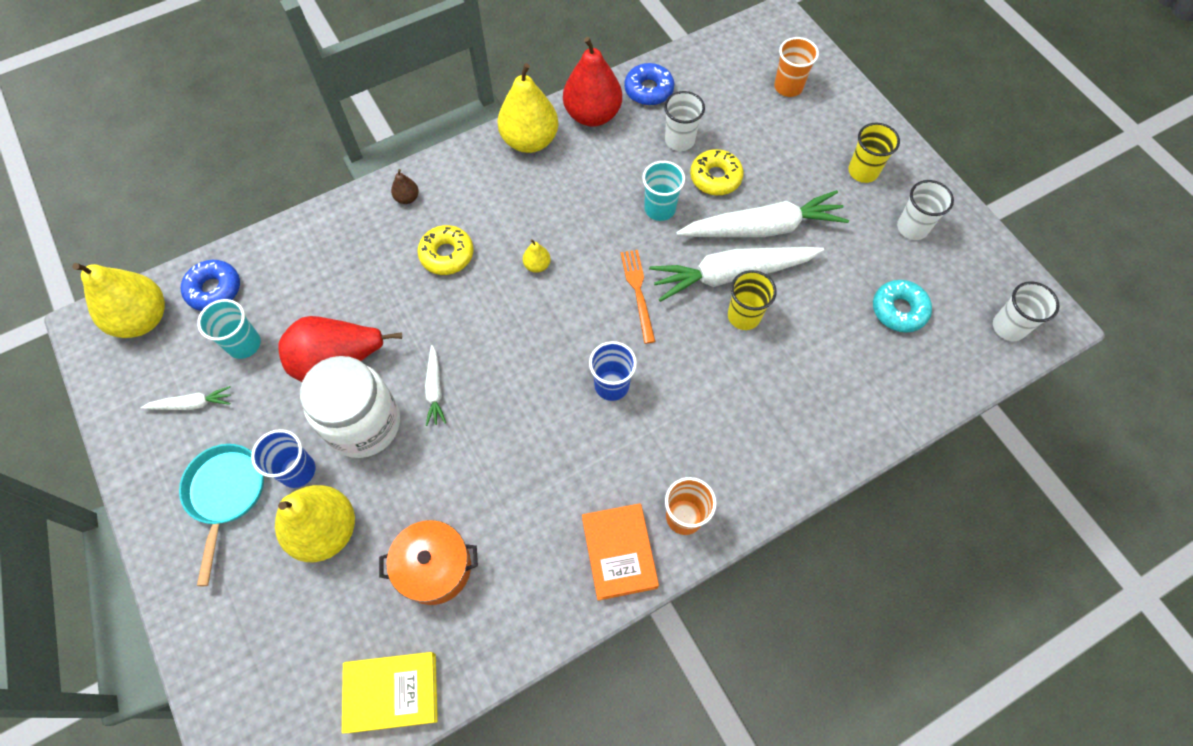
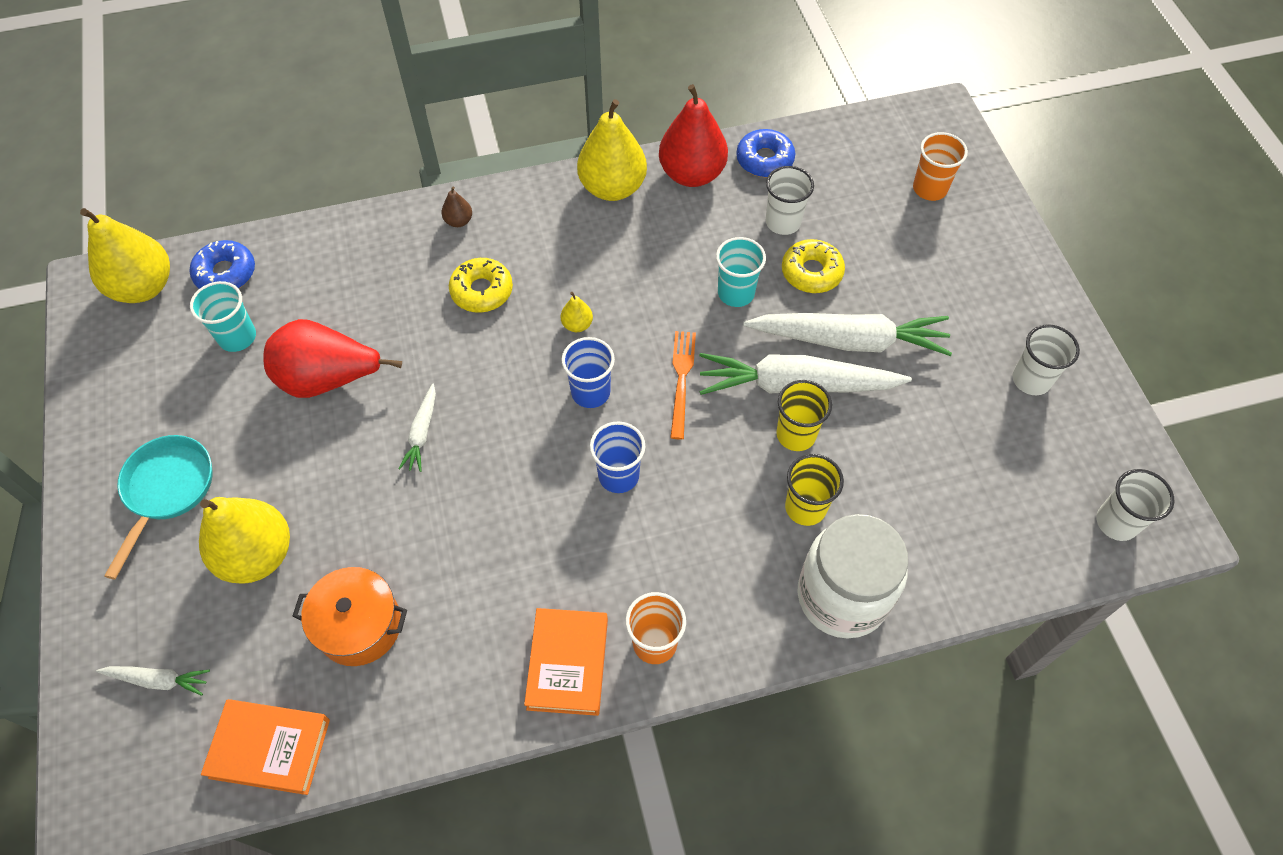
camera: 15 degrees right, 5 degrees down
white carrot [140,386,231,410] -> white carrot moved to [96,666,210,696]
blue cup [251,429,315,488] -> blue cup moved to [562,337,615,408]
white jar [300,356,400,458] -> white jar moved to [797,514,908,639]
yellow book [342,652,438,734] -> orange book [201,699,330,795]
yellow cup [848,123,900,183] -> yellow cup moved to [785,454,844,526]
turquoise donut [873,280,932,333] -> none

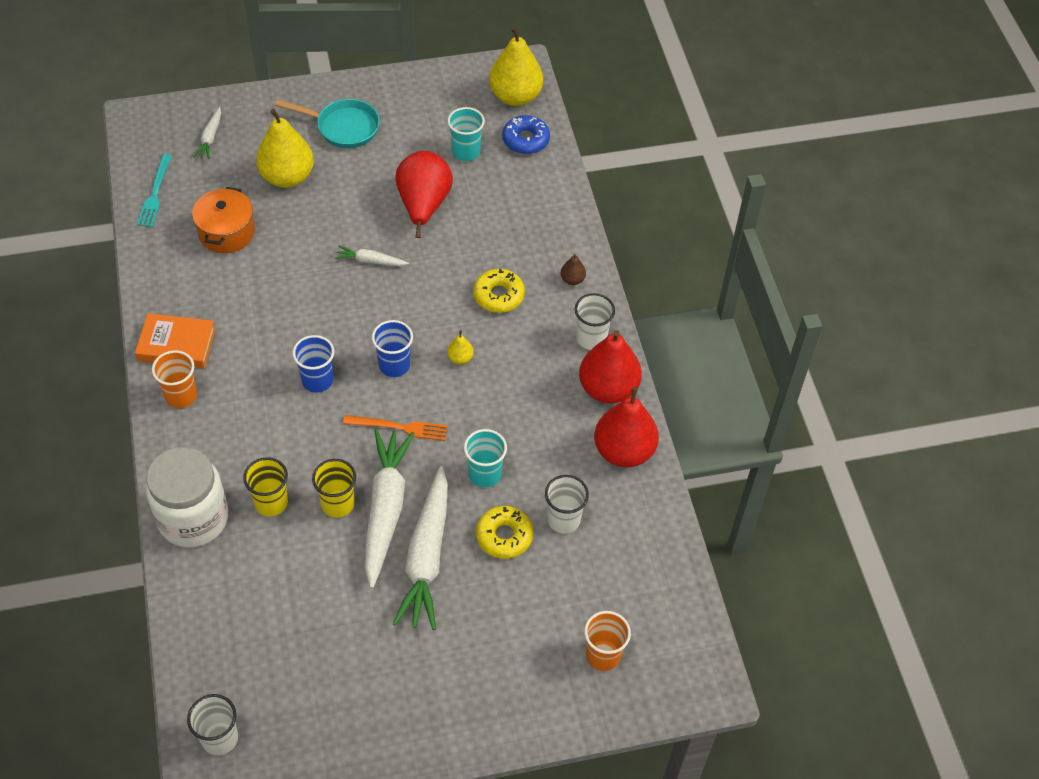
camera: 90 degrees right, 5 degrees down
orange book [201,699,330,795] -> turquoise fork [137,154,172,227]
yellow pear [577,99,647,201] -> red pear [579,330,642,404]
blue donut [736,129,795,177] -> none
white cup [1013,324,1080,395] -> white cup moved to [575,293,615,350]

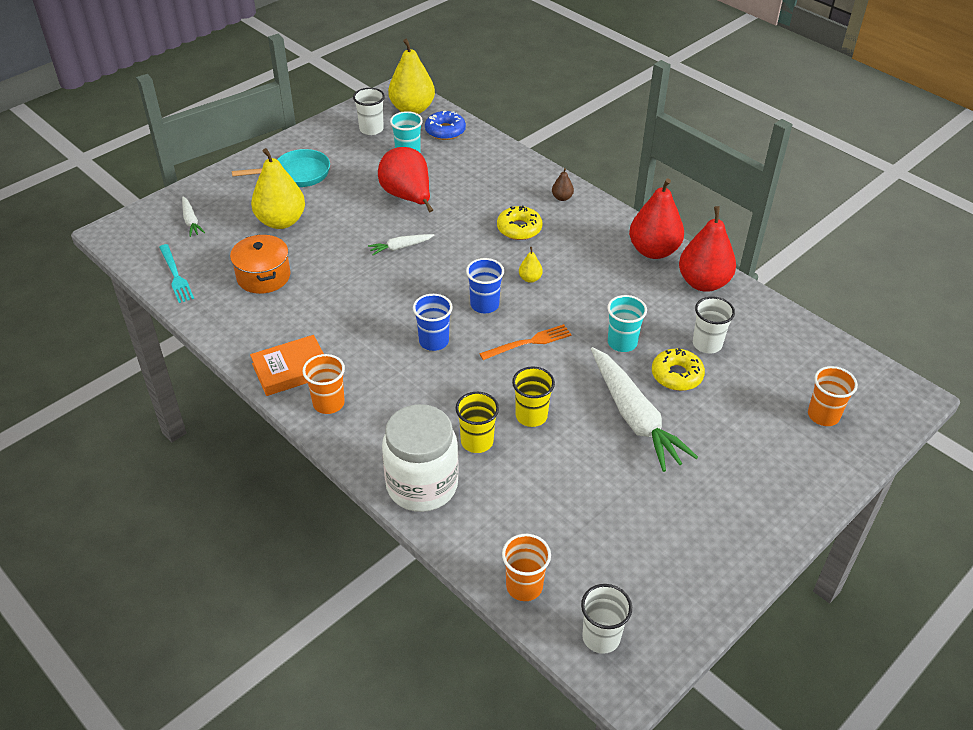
camera: 30 degrees left, 10 degrees down
white carrot [365,429,415,589] -> none
white cup [575,293,615,350] -> white cup moved to [353,88,385,135]
none -> orange cup [502,534,551,601]

